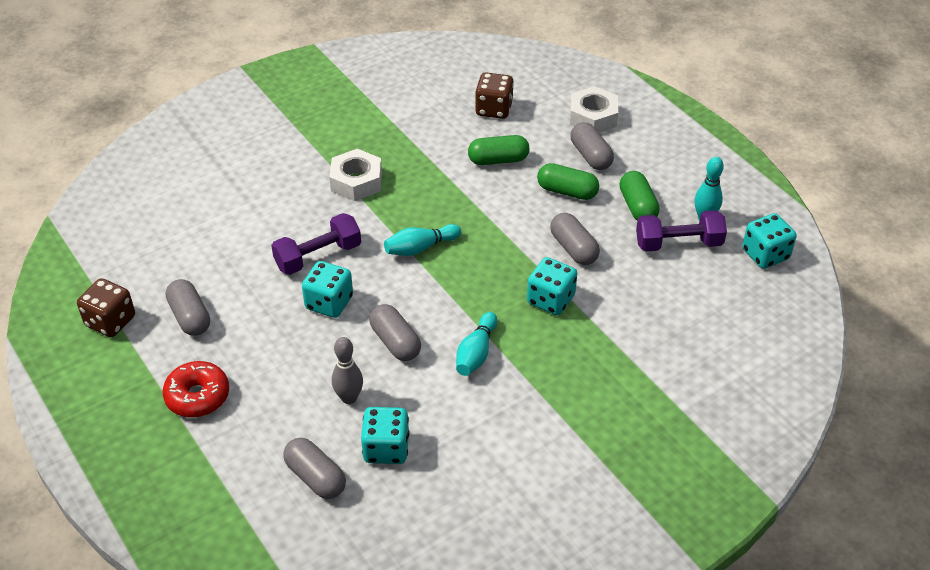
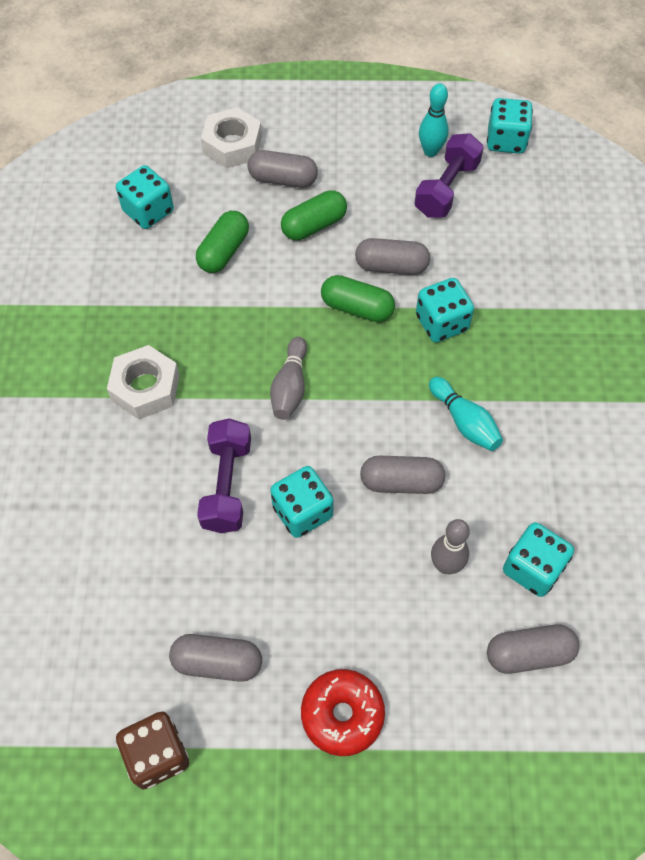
camera: 55 degrees left, 15 degrees up
turquoise bowling pin [384,224,461,256] -> grey bowling pin [270,337,307,420]
brown dice [475,73,514,119] -> turquoise dice [116,165,174,229]
green capsule [619,171,660,221] -> green capsule moved to [321,275,395,322]

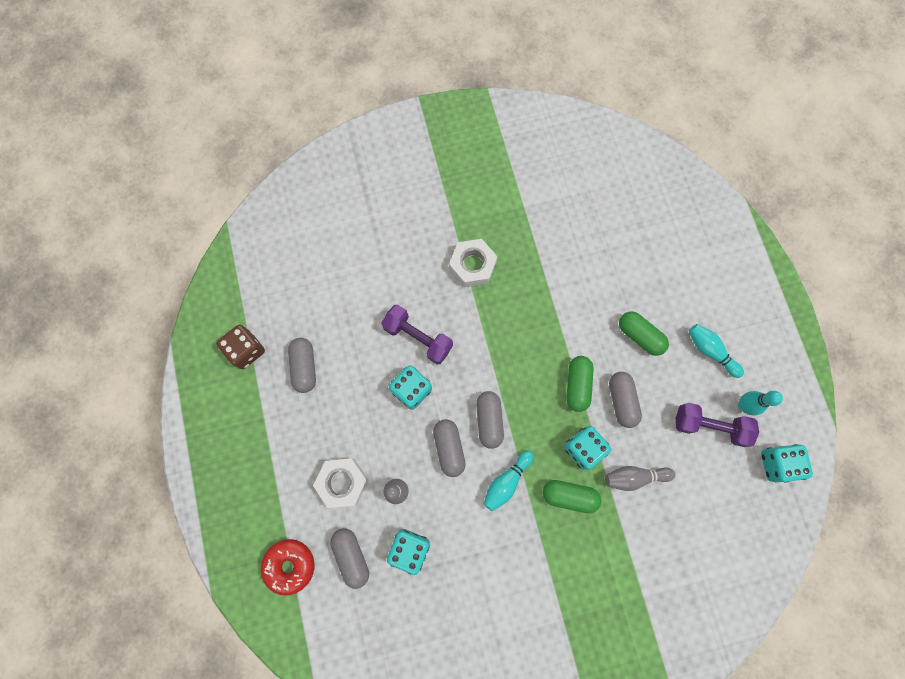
camera: 75 degrees right, 15 degrees up
turquoise dice [116,165,174,229] -> none
green capsule [196,211,249,273] -> green capsule moved to [543,480,601,513]
purple dumbbell [197,418,251,533] -> purple dumbbell turned 45 degrees clockwise [381,305,453,364]
white nut [201,107,262,169] -> white nut moved to [313,458,369,508]
grey capsule [248,150,318,187] -> grey capsule moved to [476,391,504,449]
grey bowling pin [270,337,307,420] -> grey bowling pin moved to [605,466,675,491]
red donut [301,669,385,756] -> red donut moved to [261,539,314,596]
none -> turquoise bowling pin [689,324,744,378]

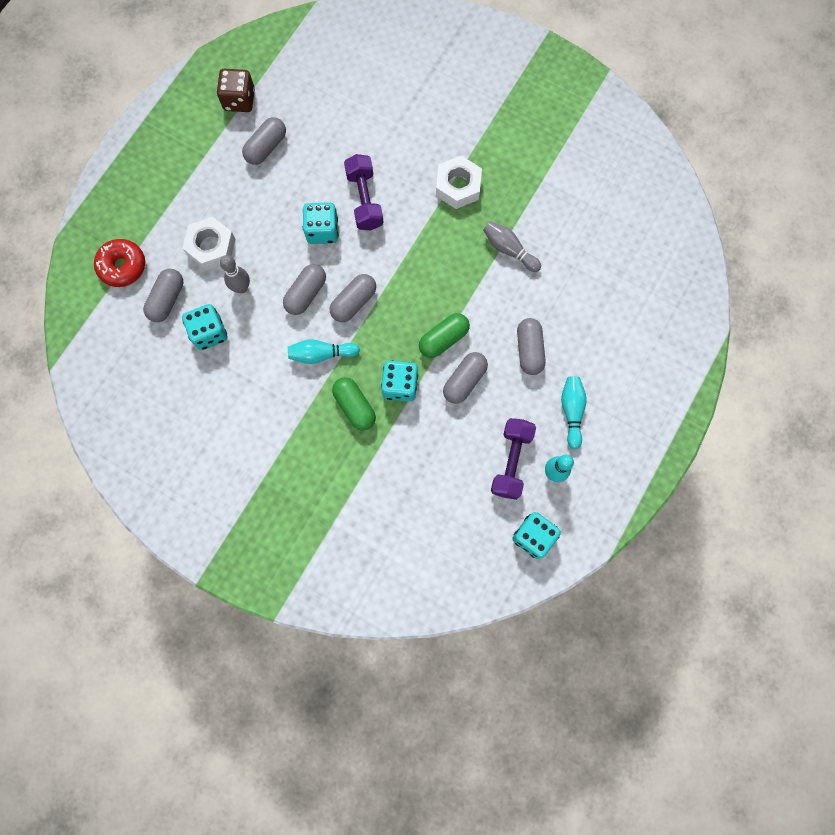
camera: 45 degrees right, 0 degrees up
grey bowling pin [605,466,675,491] -> grey bowling pin moved to [483,221,541,272]
green capsule [619,311,669,356] -> grey capsule [517,318,546,375]
purple dumbbell [676,403,759,447] -> purple dumbbell turned 45 degrees clockwise [491,418,536,500]

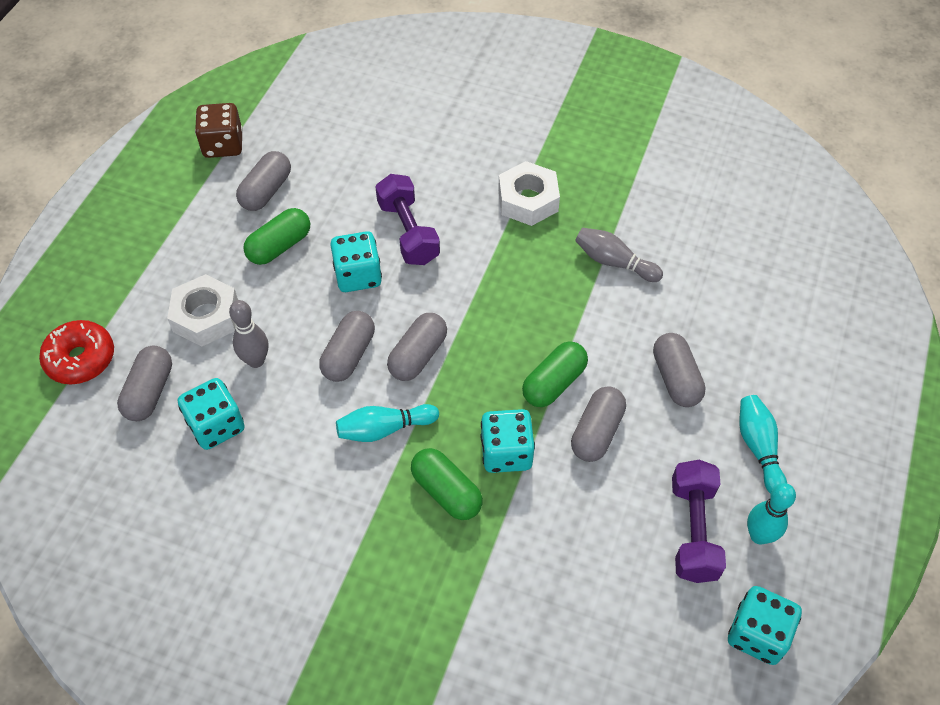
camera: 10 degrees left, 20 degrees down
none -> green capsule [243,208,310,265]

